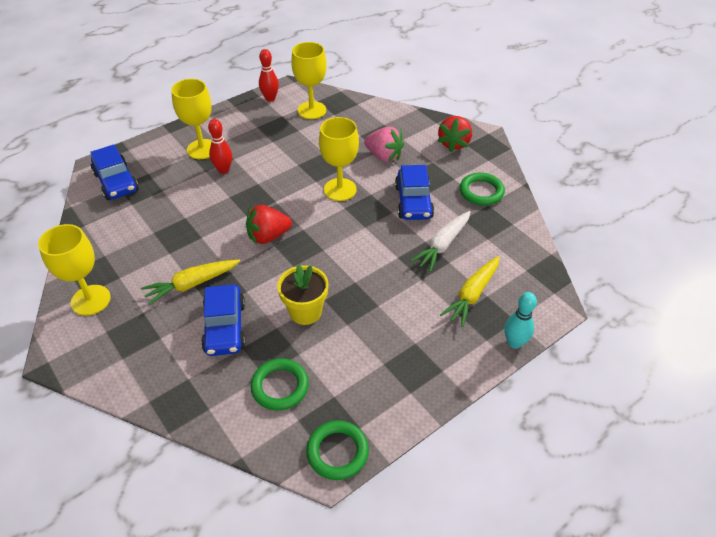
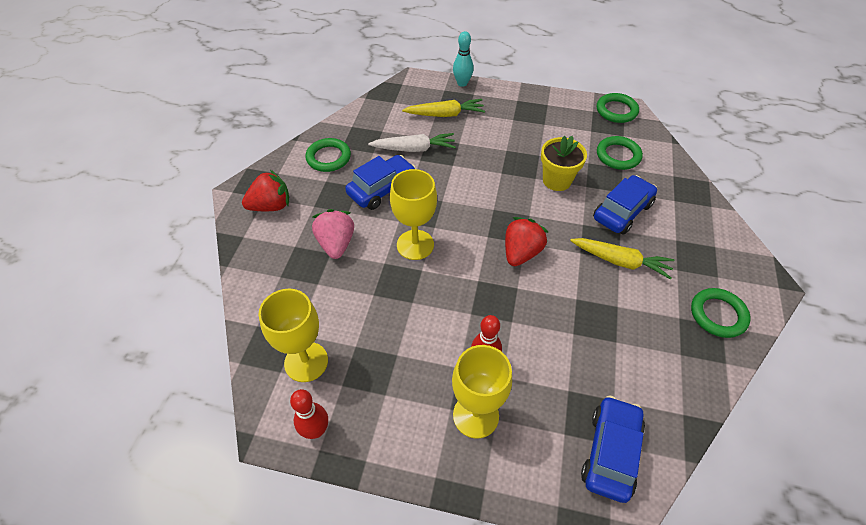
camera: 130 degrees left, 5 degrees up
yellow goblet [38,224,111,316] -> green ring [691,288,751,338]
red strawberry [246,205,292,244] -> red strawberry turned 90 degrees counterclockwise [505,217,548,266]

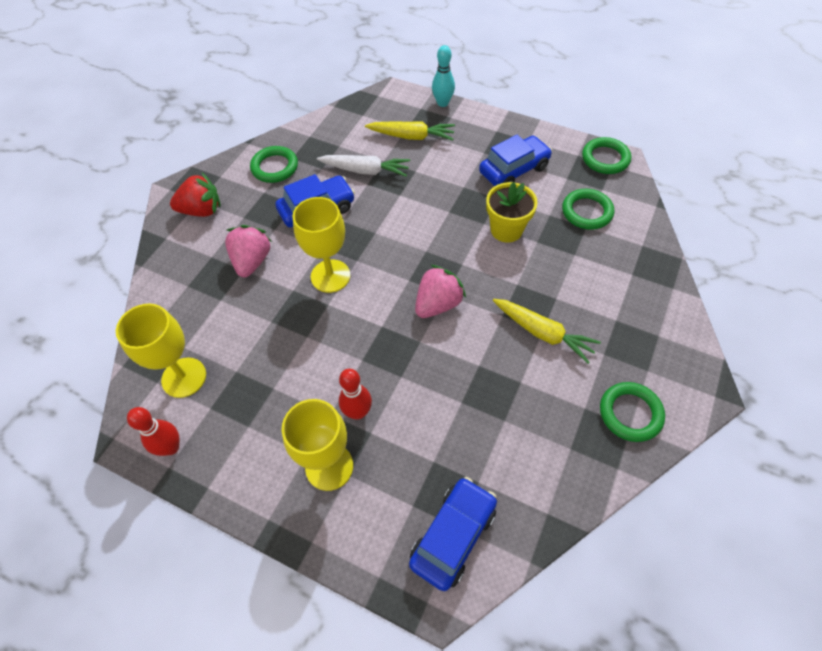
camera: 15 degrees right, 5 degrees up
red strawberry [505,217,548,266] -> pink strawberry [415,265,466,318]
blue car [593,175,657,234] -> blue car moved to [479,134,552,186]

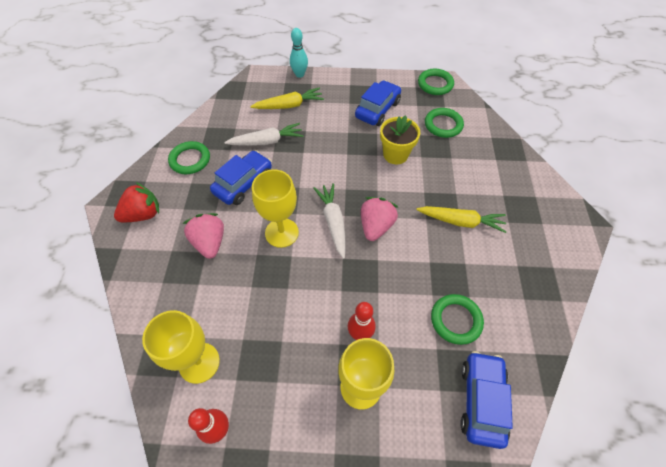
camera: 25 degrees left, 0 degrees up
green ring [600,382,665,442] -> green ring moved to [431,294,484,345]
none -> white carrot [314,183,346,259]

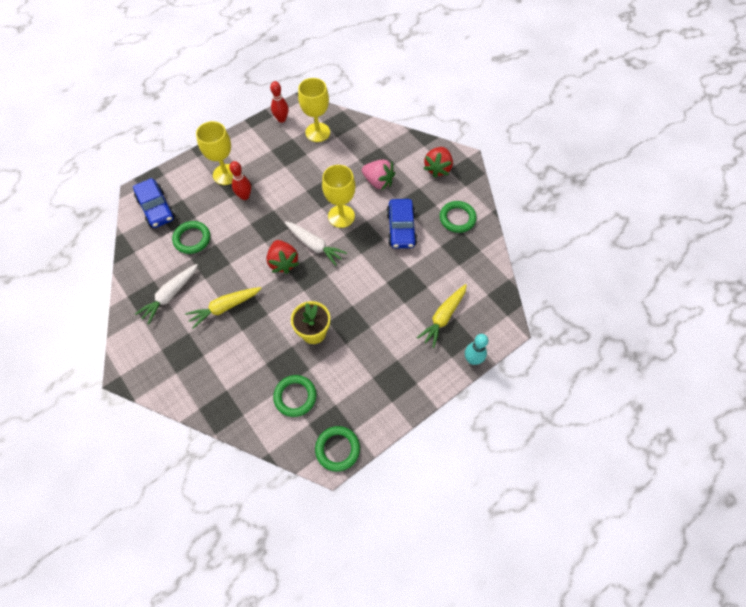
camera: 140 degrees right, 5 degrees up
white carrot [224,123,304,146] -> white carrot moved to [135,264,198,324]
blue car [355,80,401,126] -> none
pink strawberry [361,197,398,241] -> red strawberry [267,240,299,274]

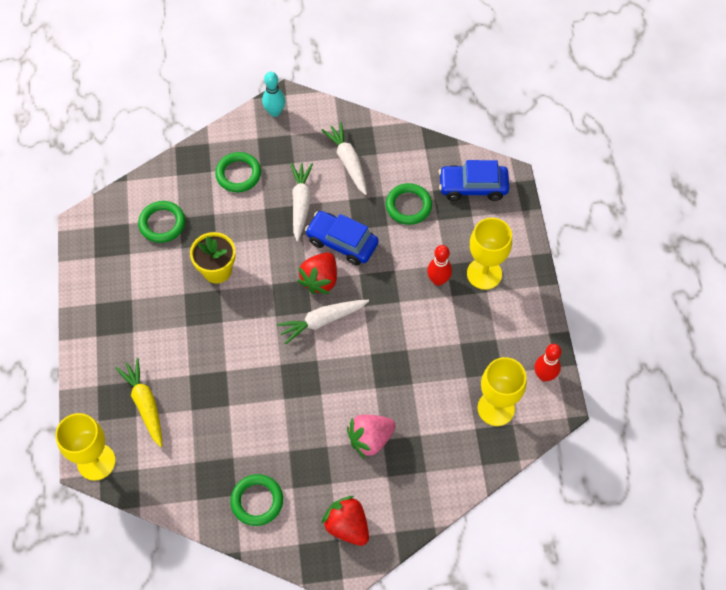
camera: 120 degrees right, 0 degrees up
yellow carrot [185,287,262,329] -> white carrot [291,163,313,242]
red strawberry [267,240,299,274] -> red strawberry turned 75 degrees counterclockwise [297,252,337,294]
green ring [315,426,360,472] -> green ring moved to [215,152,261,192]
yellow goblet [322,165,355,228] -> yellow goblet moved to [55,413,116,481]
blue car [386,199,417,249] -> blue car moved to [305,211,379,266]
turquoise bowling pin [465,334,488,365] -> turquoise bowling pin moved to [262,72,285,117]

